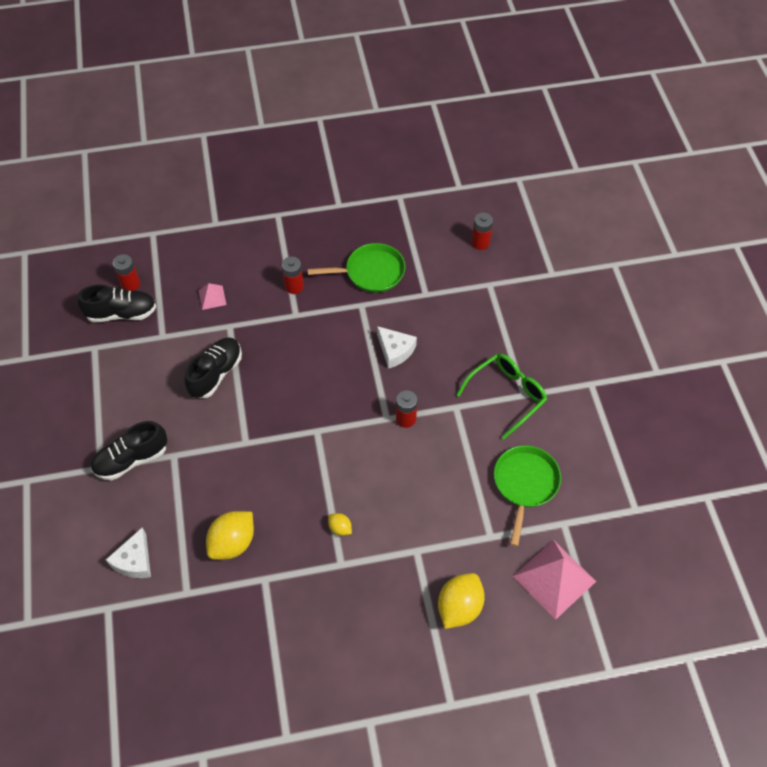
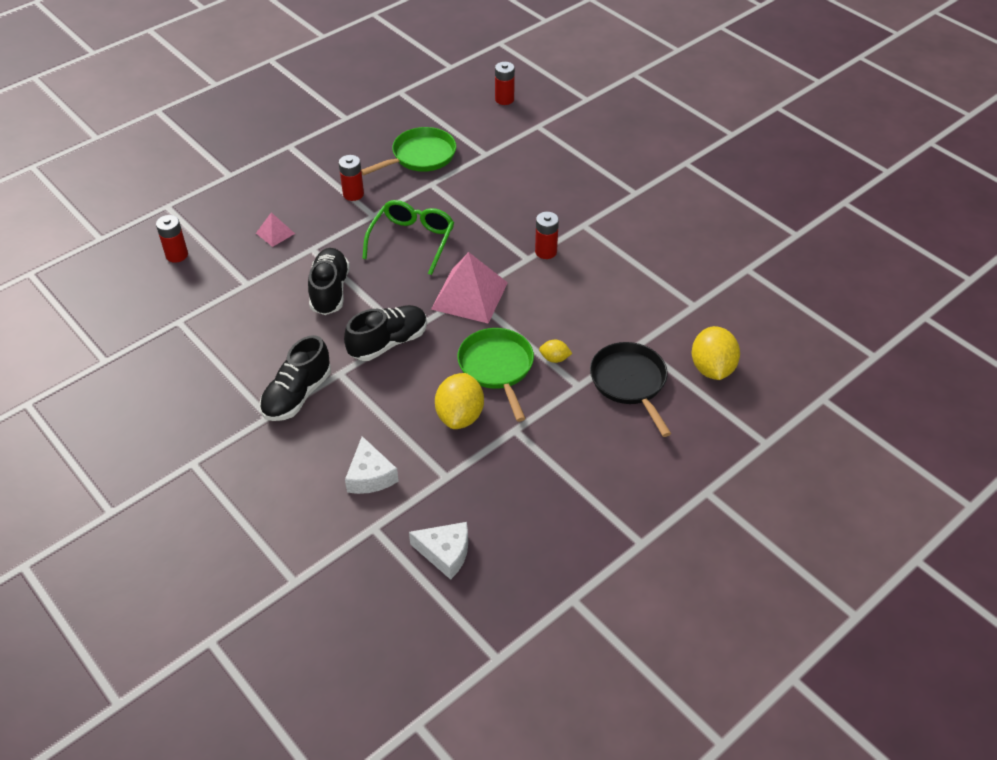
camera: 30 degrees left, 10 degrees down
black shoe [77,285,156,323] -> black shoe moved to [344,305,427,361]
white cheese [377,326,417,369] -> white cheese moved to [409,522,468,580]
green glasses [456,353,547,439] -> green glasses moved to [362,200,454,275]
green pan [494,445,561,547] -> green pan moved to [457,328,534,422]
pink pyramid [513,540,596,620] -> pink pyramid moved to [431,252,508,324]
none -> black pan [590,342,671,437]

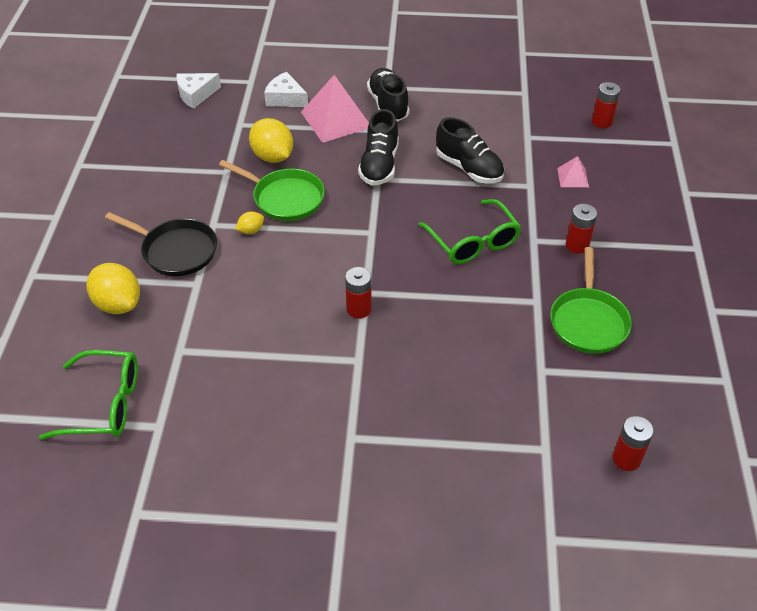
camera: 135 degrees right, 0 degrees up
pink pyramid [431,252,508,324] -> pink pyramid moved to [301,75,369,143]
none -> green glasses [39,350,138,440]

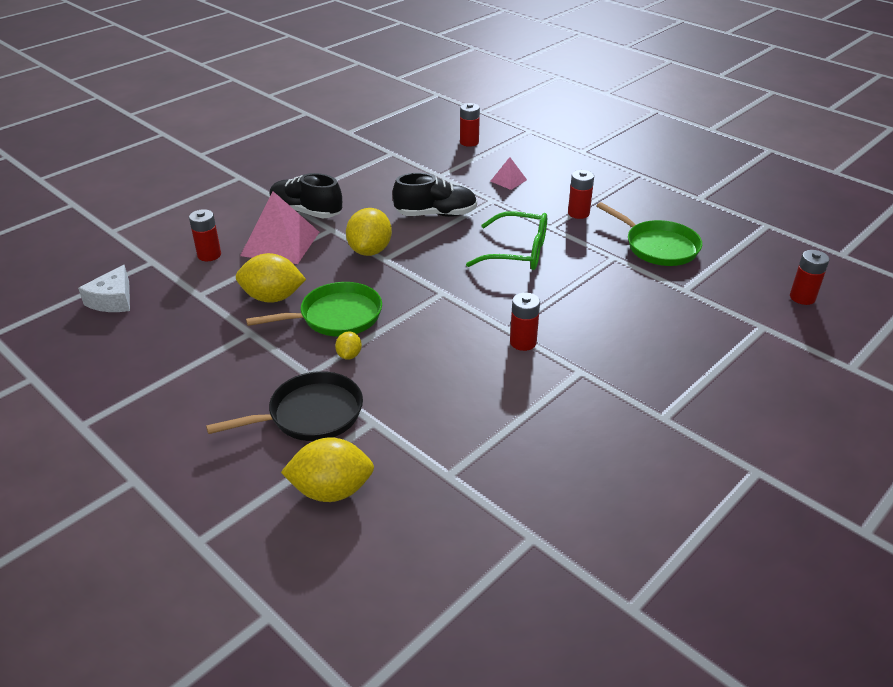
camera: 50 degrees left, 10 degrees down
green glasses [39,350,138,440] -> none
white cheese [264,72,308,107] -> red battery [189,209,221,261]
black shoe [358,109,399,186] -> yellow lemon [346,208,392,256]

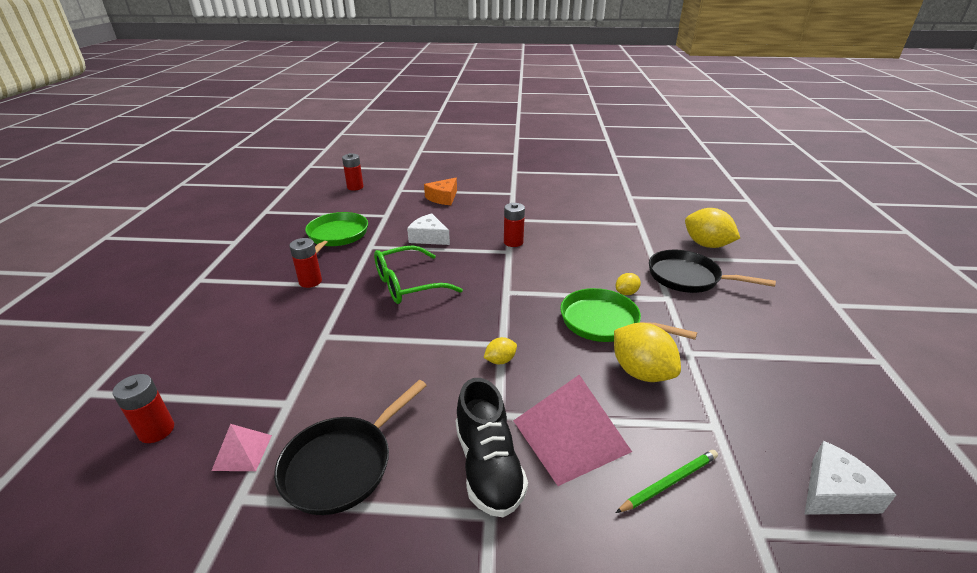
camera: 130 degrees left, 5 degrees down
red battery [189,209,221,261] -> green pencil [616,450,718,513]
yellow lemon [346,208,392,256] -> yellow lemon [484,337,517,364], size x0.49
black shoe [393,173,477,217] -> none
green glasses [466,211,547,270] -> green glasses turned 90 degrees counterclockwise [374,245,463,304]
pink pyramid [490,157,527,190] -> pink pyramid moved to [211,424,272,471]
none -> black pan [274,380,427,515]
none -> white cheese [407,214,450,245]
none -> orange cheese [424,178,457,205]

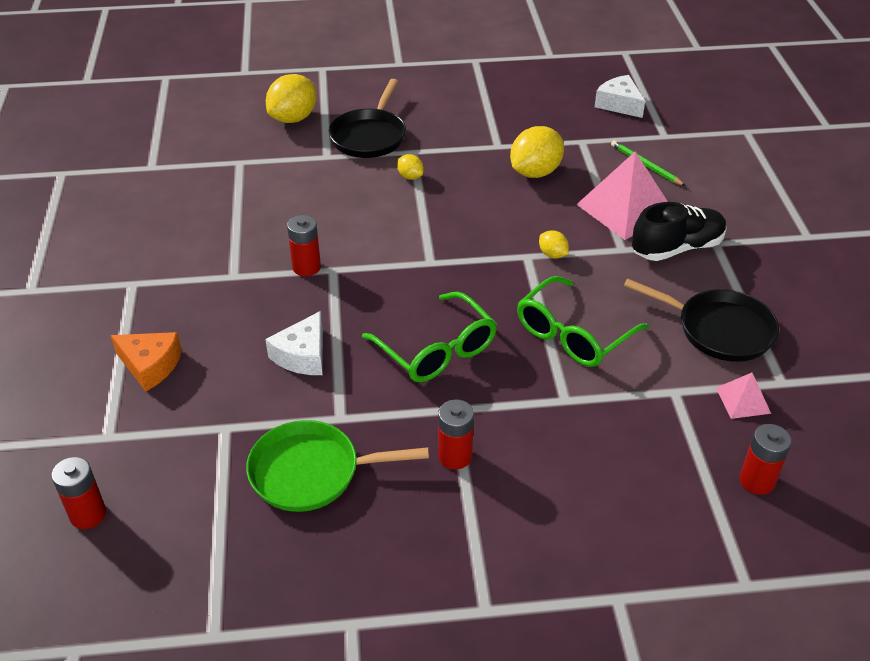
camera: 100 degrees left, 10 degrees up
green pan [560,288,697,342] -> none
none -> green glasses [517,276,649,367]

